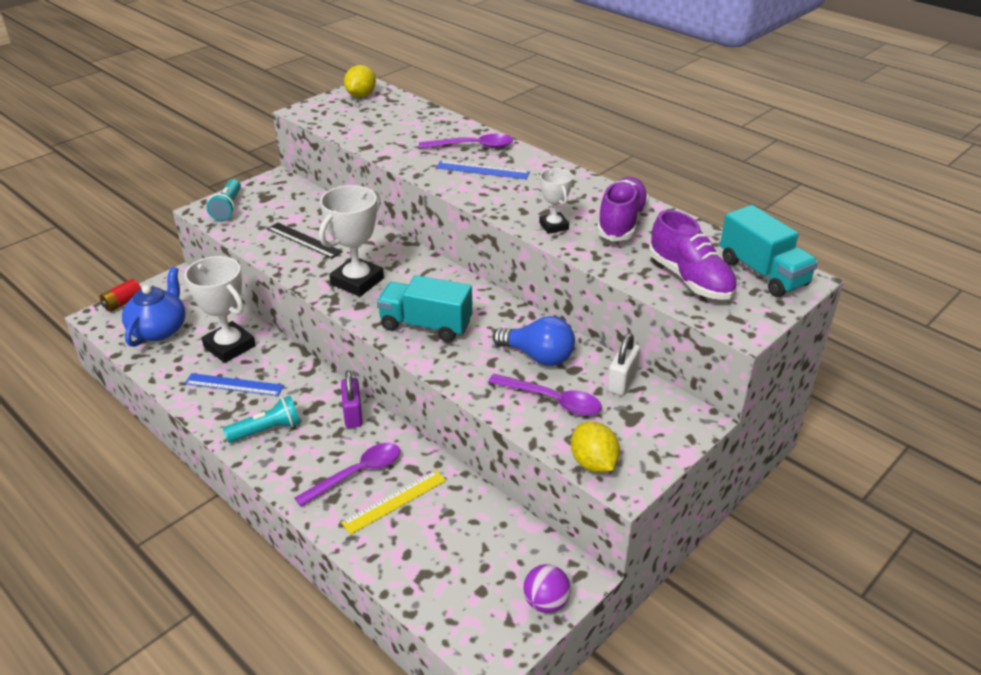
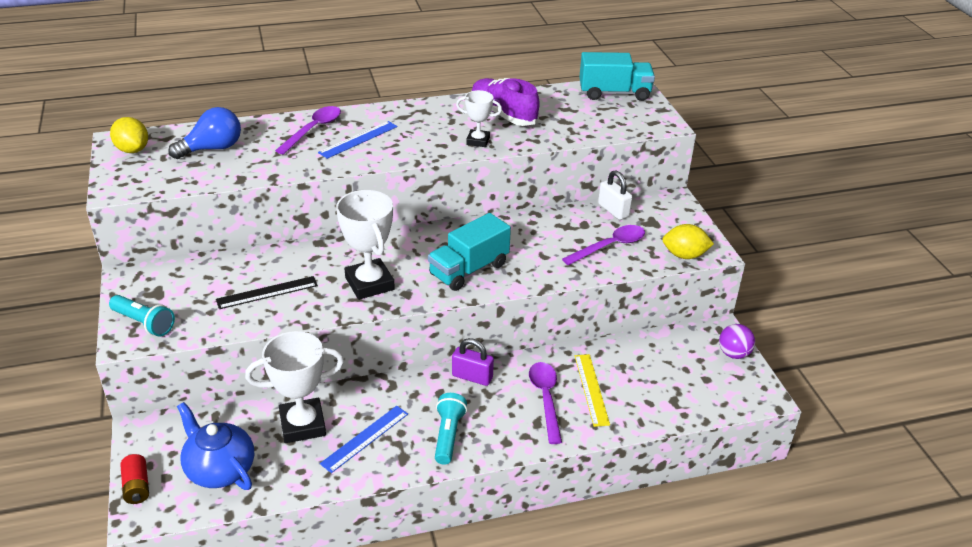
camera: 60 degrees left, 0 degrees up
blue light bulb [492,316,575,366] -> blue light bulb moved to [168,107,241,159]
purple shoe [649,210,737,300] -> none

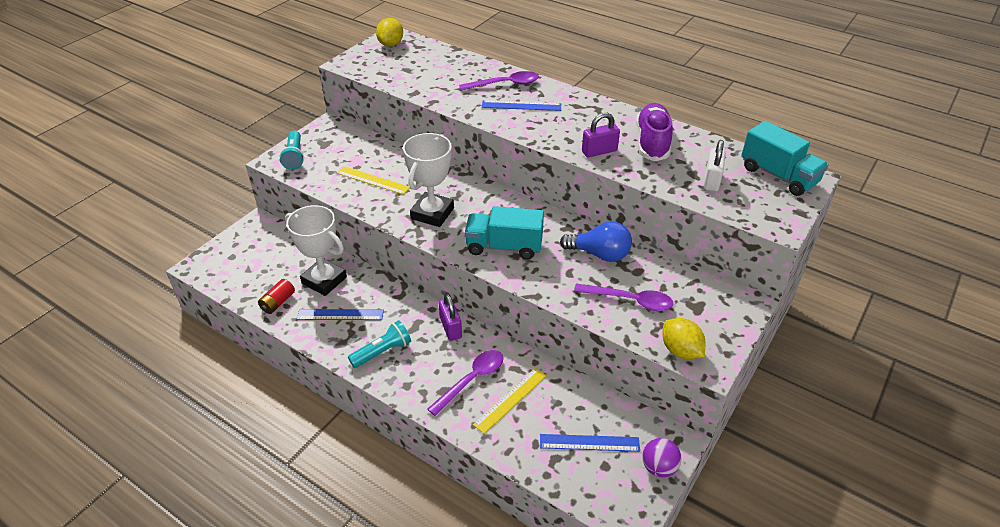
camera: 50 degrees right, 5 degrees up
red battery [120,454,149,504] -> red battery moved to [258,279,295,314]
blue light bulb [168,107,241,159] -> blue light bulb moved to [560,221,632,262]
blue teapot [177,402,254,490] -> none
black ruler [216,276,318,309] -> yellow ruler [337,166,410,195]
white trophy [456,90,502,147] -> purple padlock [582,113,620,157]
white padlock [598,170,632,220] -> white padlock moved to [704,140,725,192]
none -> blue ruler [540,434,640,452]

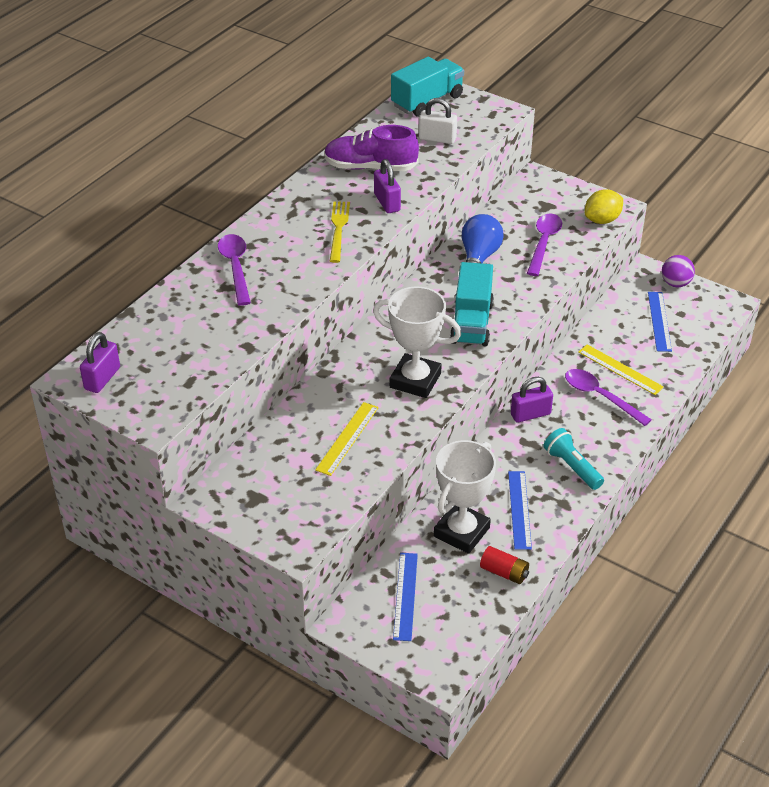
camera: 90 degrees left, 0 degrees up
turquoise flashlight [280,130,304,170] -> none
yellow lemon [376,18,403,47] -> purple padlock [80,332,120,393]
blue ruler [482,100,561,111] -> blue ruler moved to [393,553,418,641]
none -> yellow fork [330,201,350,263]

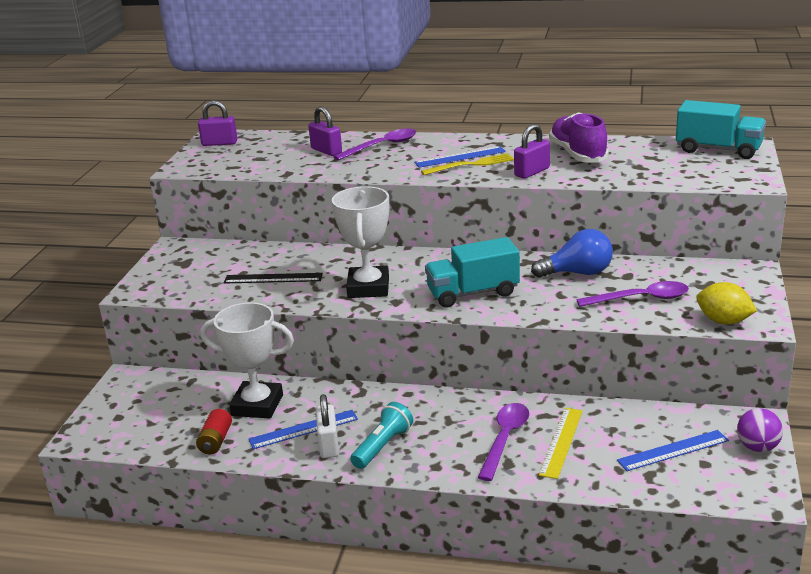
camera: 70 degrees right, 15 degrees down
yellow ruler [315,402,379,476] -> black ruler [224,273,323,284]
blue ruler [393,553,418,641] -> blue ruler moved to [414,146,506,168]
white padlock [419,98,457,144] -> white padlock moved to [316,394,339,458]
purple padlock [511,377,553,423] -> purple padlock moved to [308,106,342,156]

